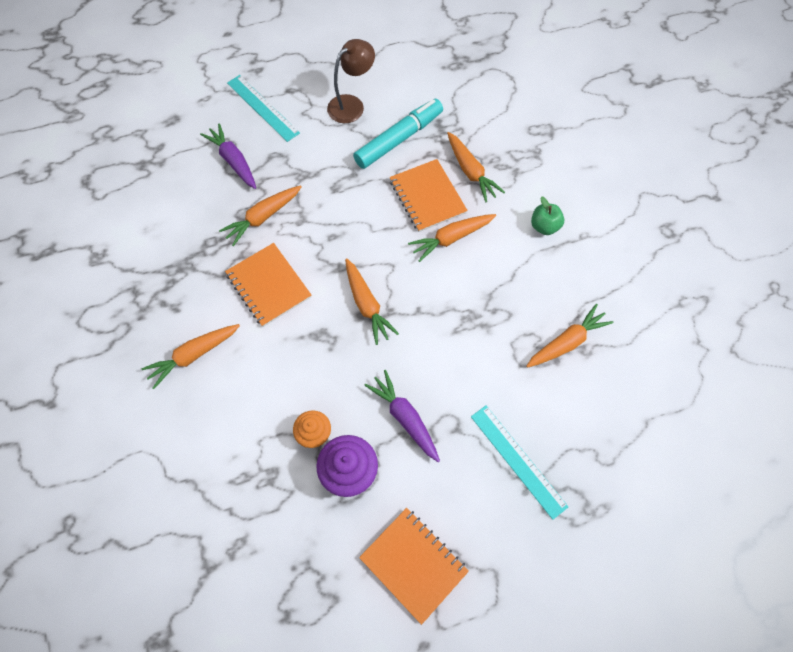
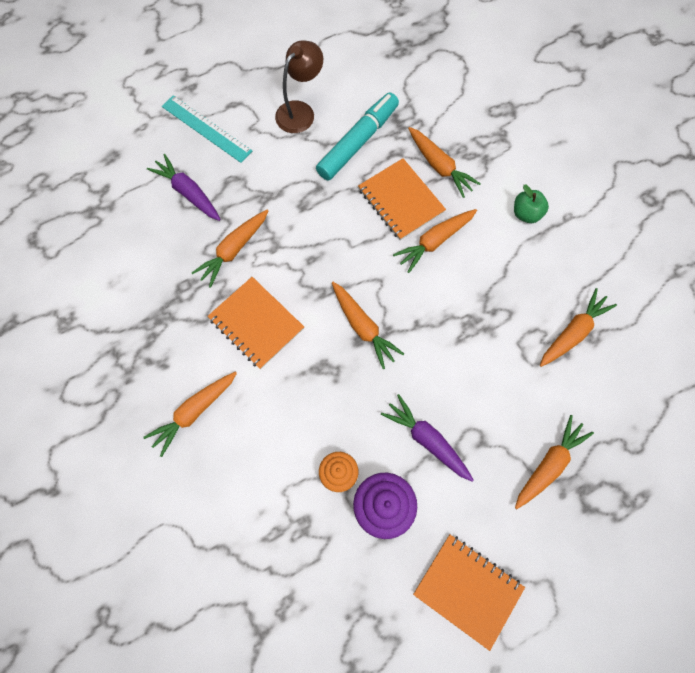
camera: 10 degrees left, 5 degrees up
turquoise ruler [471,406,568,520] -> orange carrot [515,415,594,509]

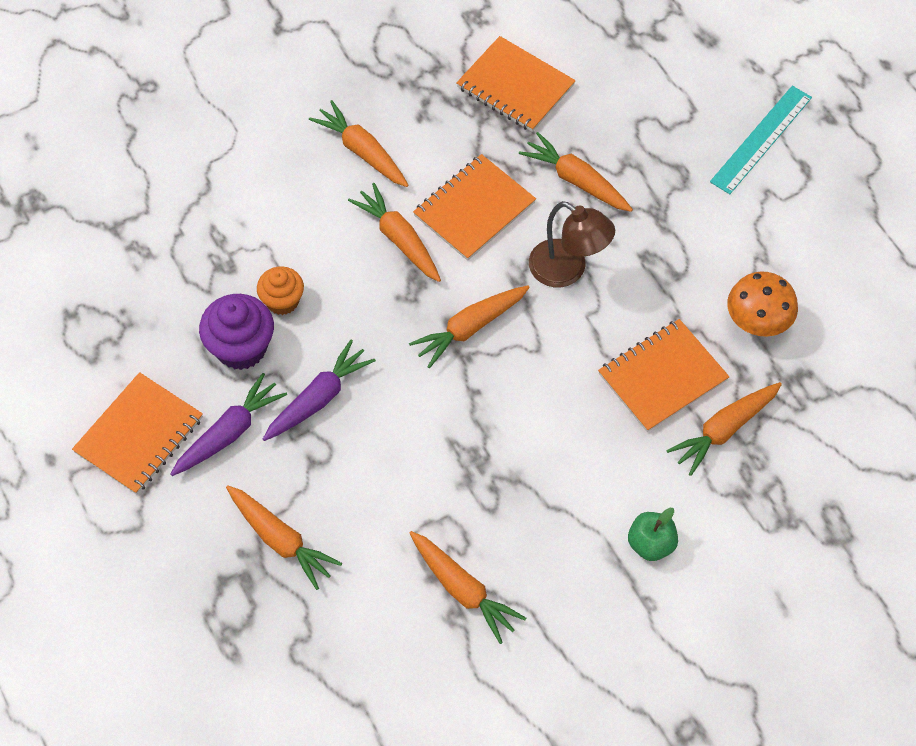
camera: 90 degrees right, 10 degrees down
purple carrot [147,154,221,221] -> purple carrot moved to [170,373,287,476]
brown lamp [275,40,323,133] -> brown lamp moved to [529,201,615,287]
turquoise marker [316,93,399,181] -> orange mushroom [727,272,798,337]
orange carrot [393,209,477,273] -> orange carrot moved to [348,183,441,282]
none -> orange notebook [456,36,576,132]

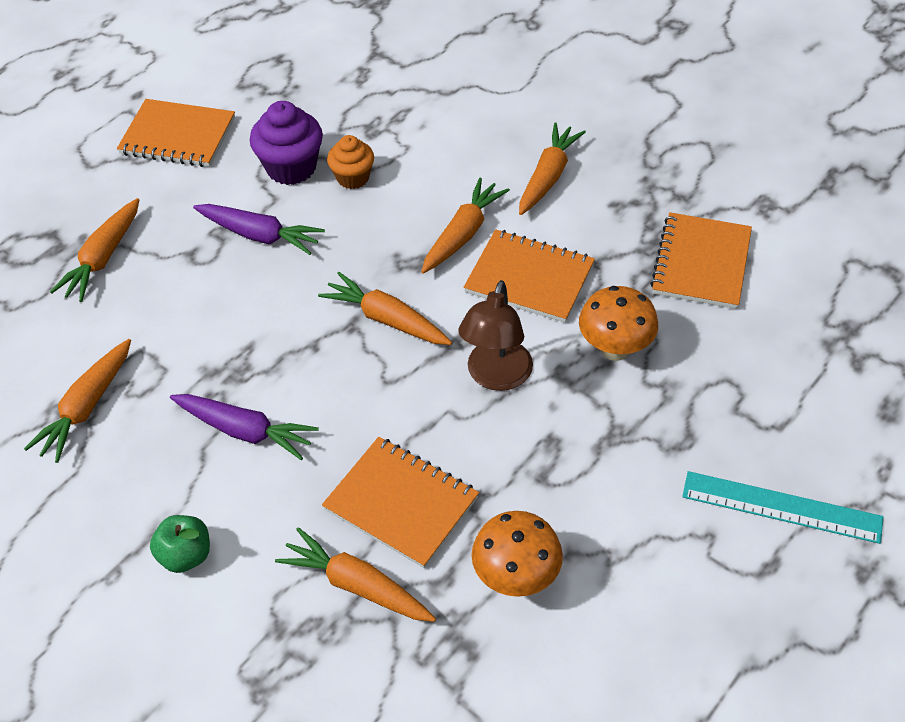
camera: 70 degrees right, 10 degrees down
purple carrot [170,373,287,476] -> purple carrot moved to [170,394,319,460]
orange carrot [519,132,633,212] -> orange mushroom [579,286,658,361]

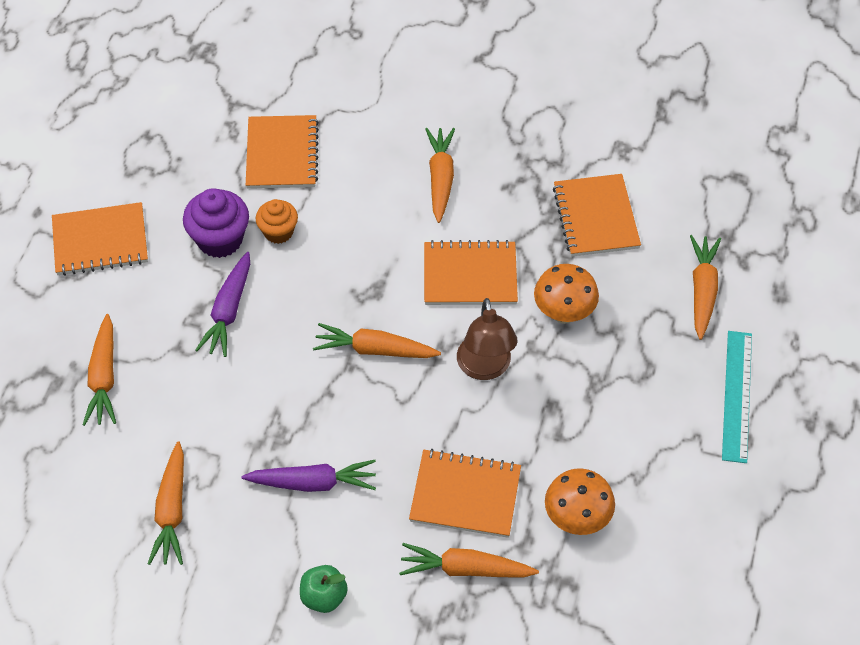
camera: 25 degrees left, 5 degrees up
purple carrot [193,204,325,255] -> purple carrot turned 105 degrees clockwise [195,252,250,357]
orange carrot [421,178,510,273] -> orange carrot moved to [690,235,721,340]
turquoise ruler [682,471,883,544] -> turquoise ruler turned 75 degrees counterclockwise [722,331,752,463]
none -> orange notebook [246,115,319,189]

